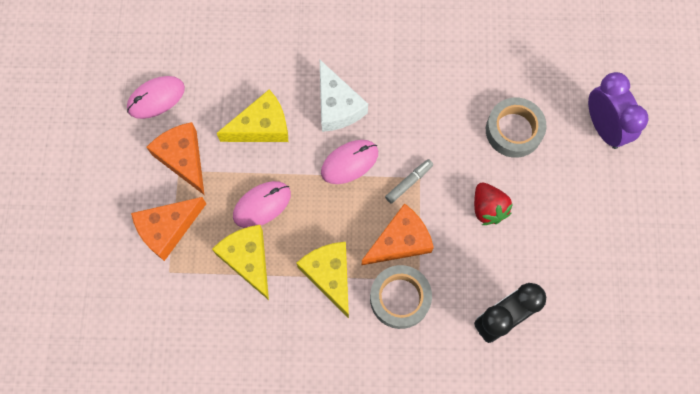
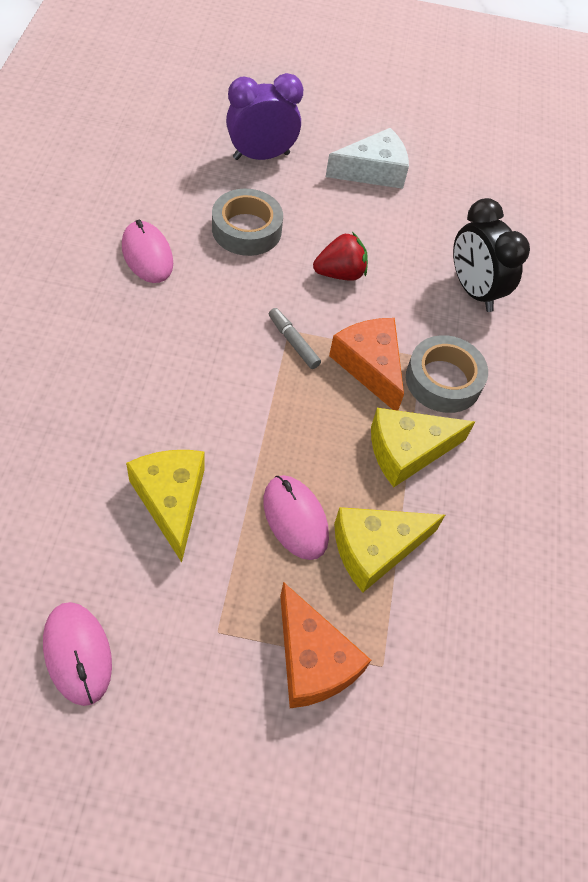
camera: 90 degrees left, 15 degrees down
orange cheese [146,122,204,195] -> none
white cheese [320,60,368,132] -> white cheese moved to [326,128,409,189]
pink mouse [321,140,378,184] -> pink mouse moved to [122,220,173,283]

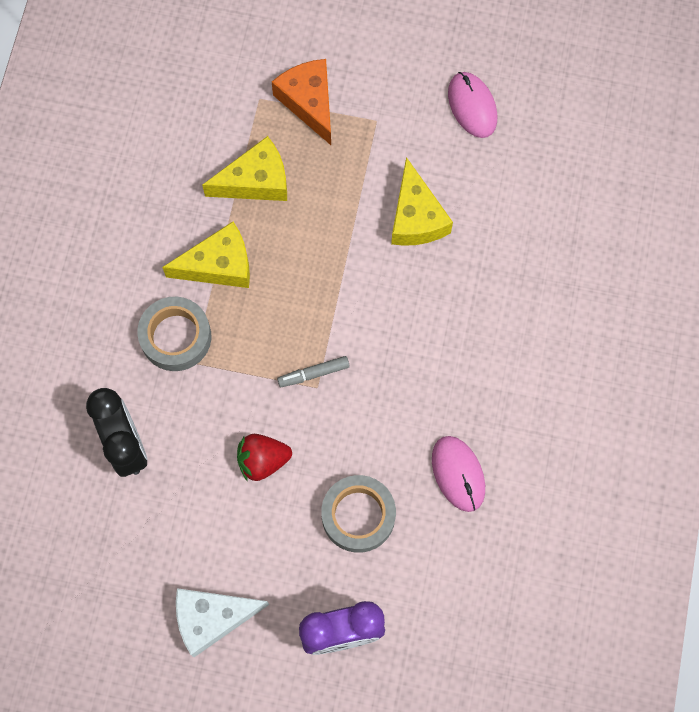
camera: 170 degrees left, 15 degrees up
pink mouse [263,475,329,560] -> none
grey marker [269,308,321,369] -> grey marker turned 105 degrees clockwise [277,356,350,387]
orange cheese [329,318,404,411] -> none

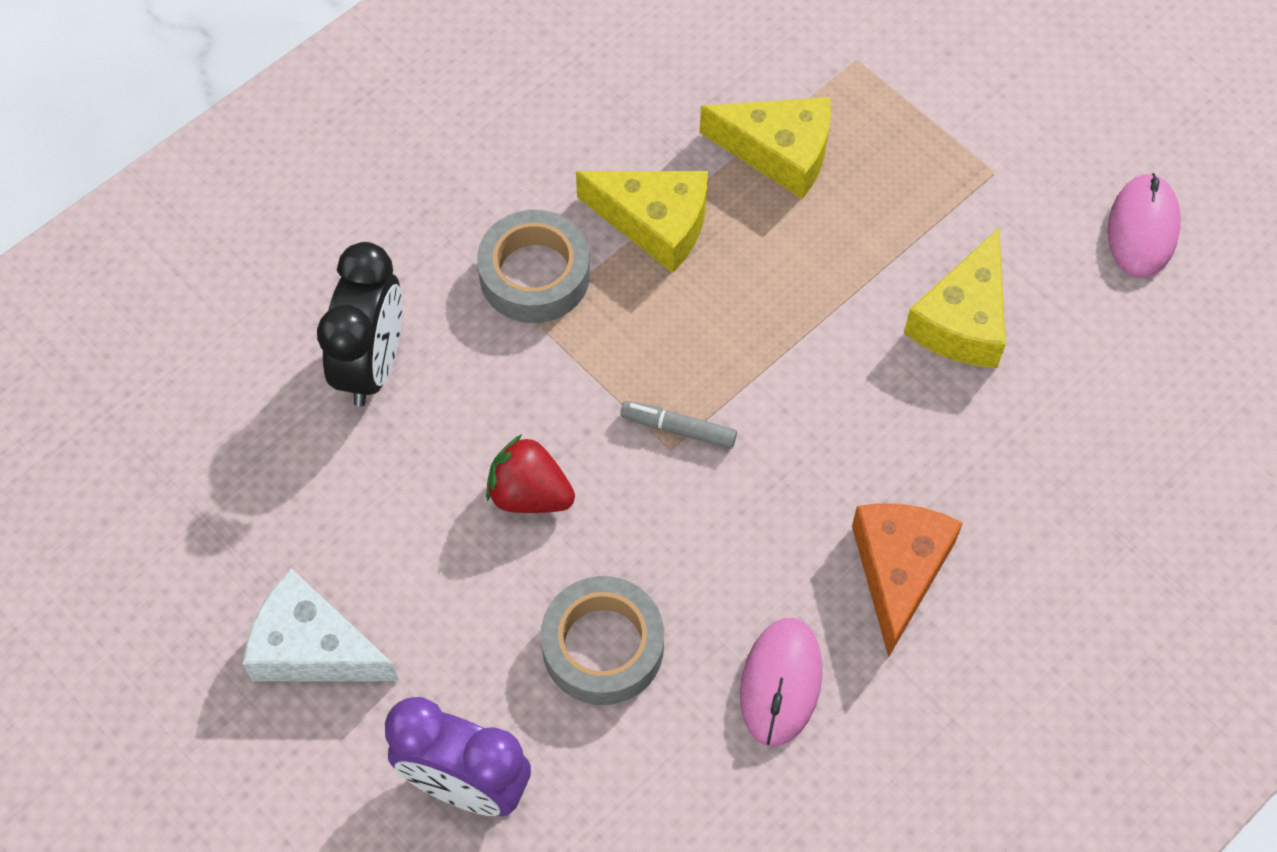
camera: 35 degrees right, 10 degrees down
orange cheese [272,59,331,145] -> orange cheese moved to [852,503,963,657]

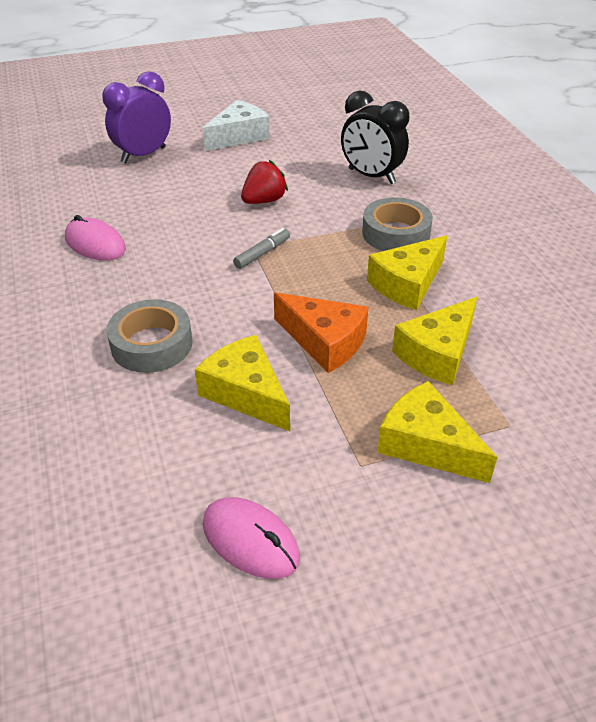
camera: 115 degrees right, 20 degrees down
grey tape [541,576,664,705] -> grey tape moved to [106,299,192,373]
orange cheese [852,503,963,657] -> orange cheese moved to [274,292,368,373]
none -> yellow cheese [377,381,497,483]

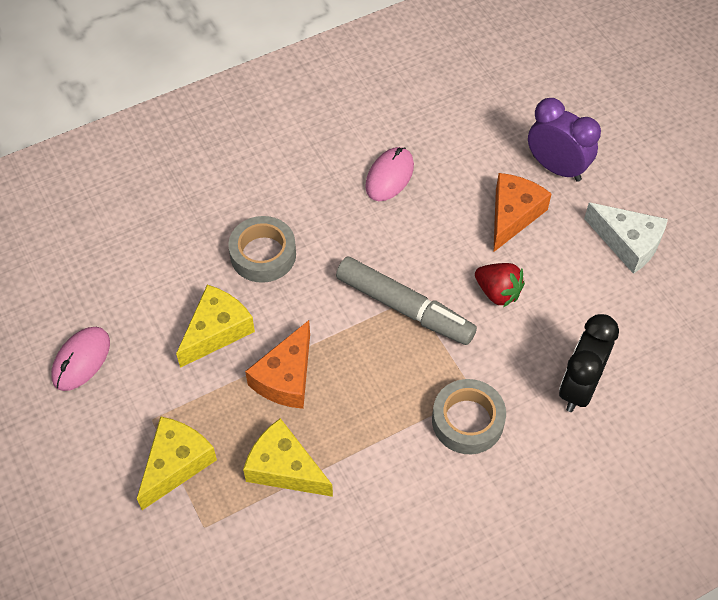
camera: 80 degrees right, 15 degrees up
grey marker [233,228,290,269] -> grey marker [336,257,477,345], size x2.19
yellow cheese [367,235,447,310] -> none
none -> orange cheese [494,173,552,252]

